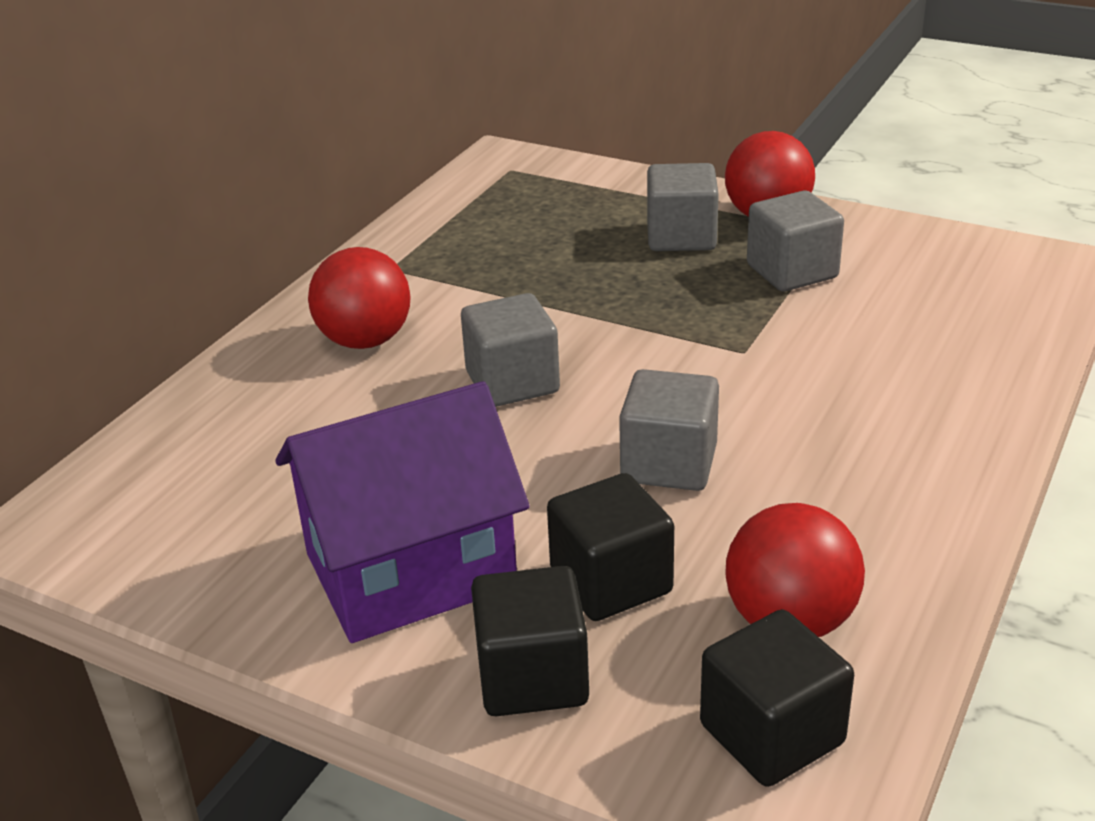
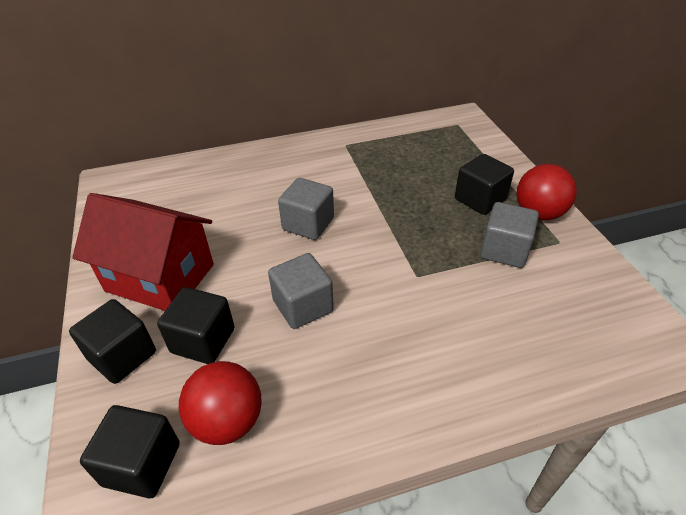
camera: 45 degrees right, 10 degrees up
purple house [275,381,530,643] -> red house [72,193,214,311]
red ball [308,247,410,349] -> none
grey cube [647,163,719,251] -> black cube [455,154,514,215]

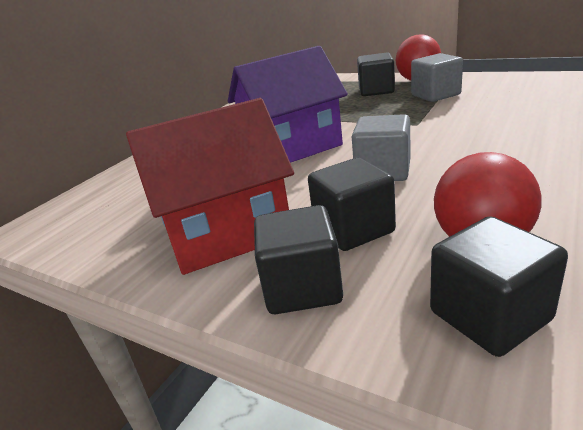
camera: 40 degrees left, 15 degrees down
grey cube [278,178,334,240] -> purple house [228,46,348,163]

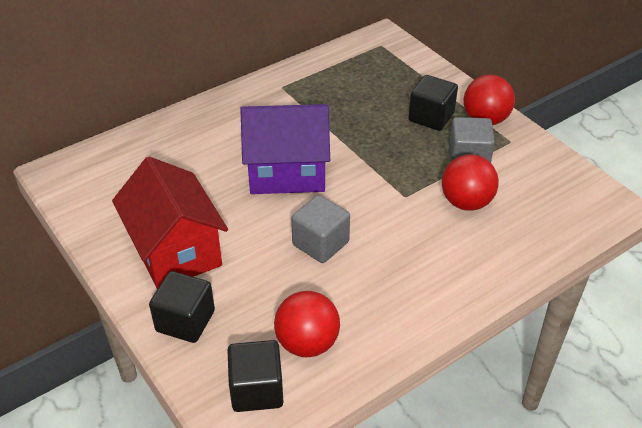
camera: 20 degrees right, 15 degrees up
red house [126,98,294,275] -> red house turned 60 degrees clockwise [112,156,228,289]
black cube [308,158,396,251] -> none
none -> red ball [442,154,499,211]

